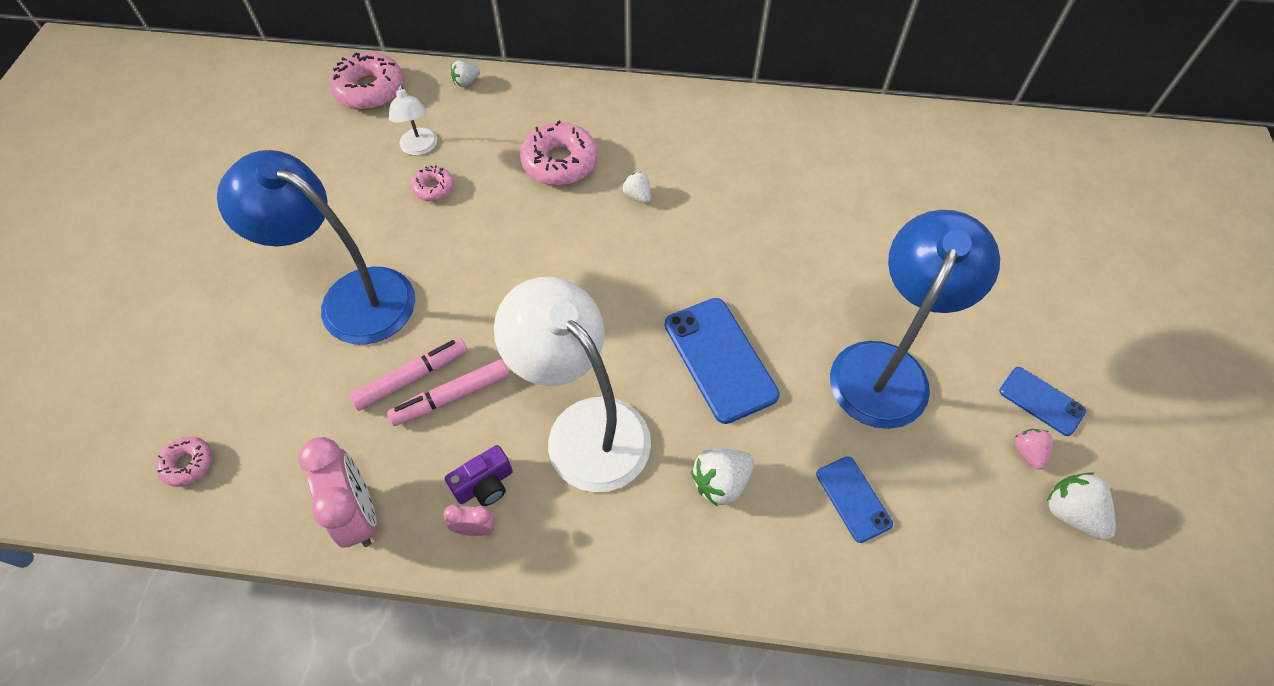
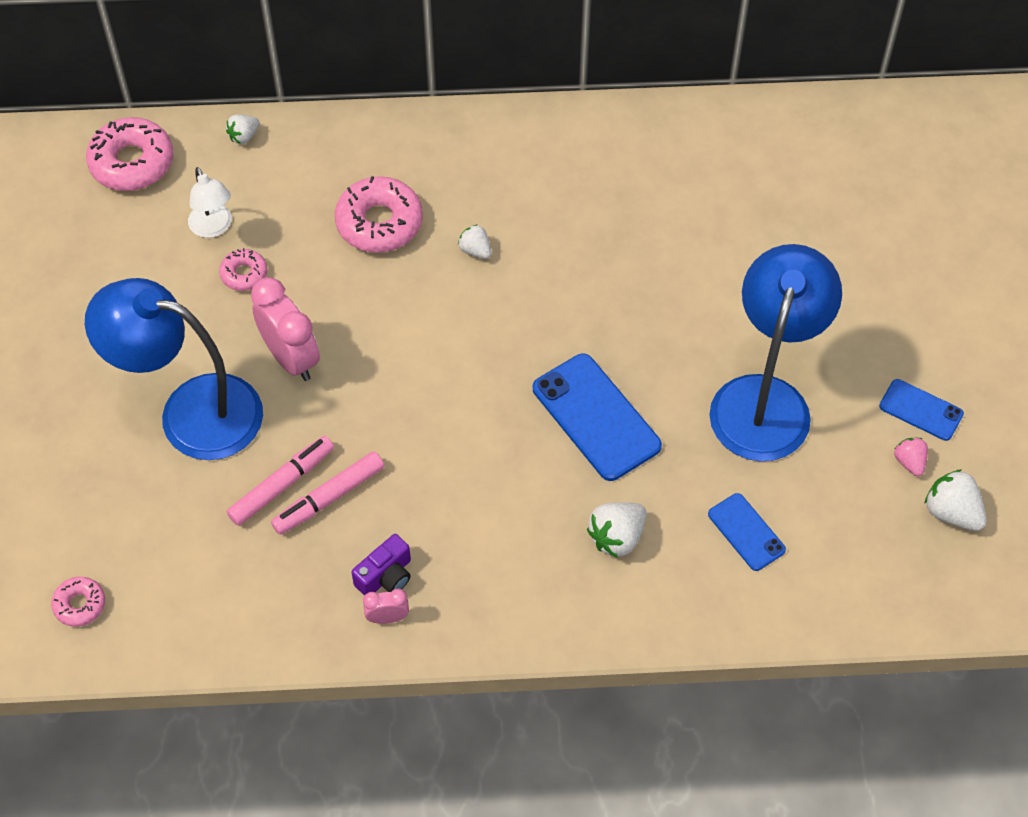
camera: 10 degrees left, 0 degrees up
pink clock [298,437,377,547] -> pink clock moved to [251,278,320,381]
white lamp [494,277,651,492] -> none

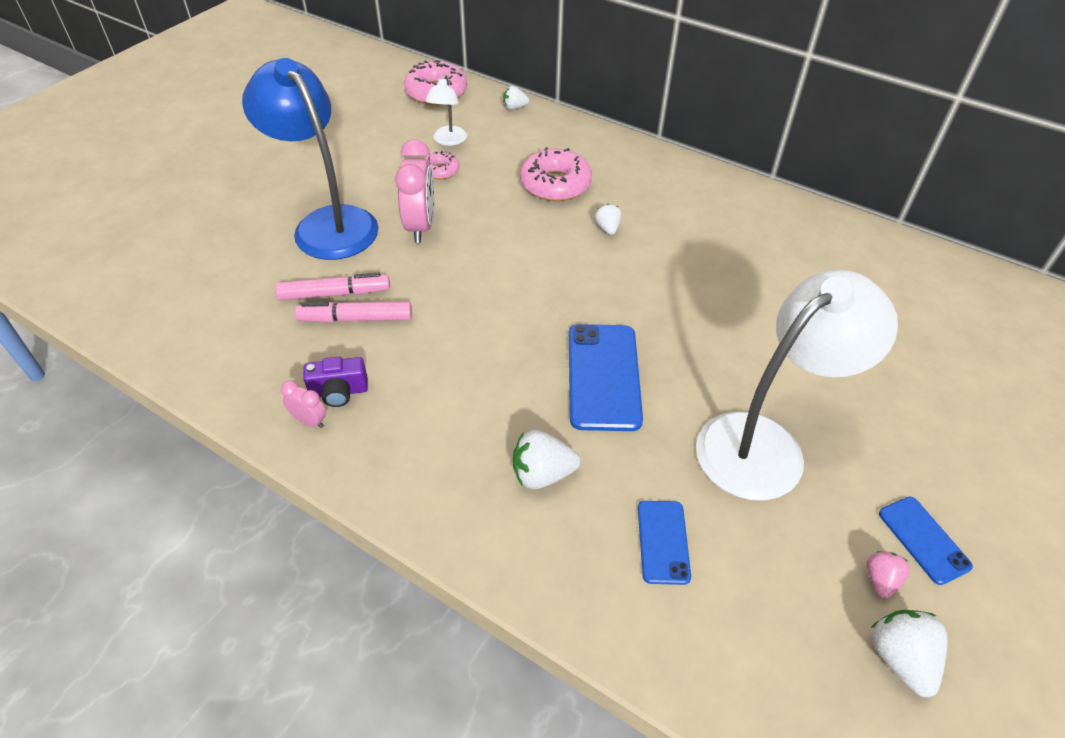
camera: 35 degrees right, 10 degrees down
pink donut [51,577,105,627] -> none
blue lamp [709,244,842,461] -> white lamp [696,270,898,501]

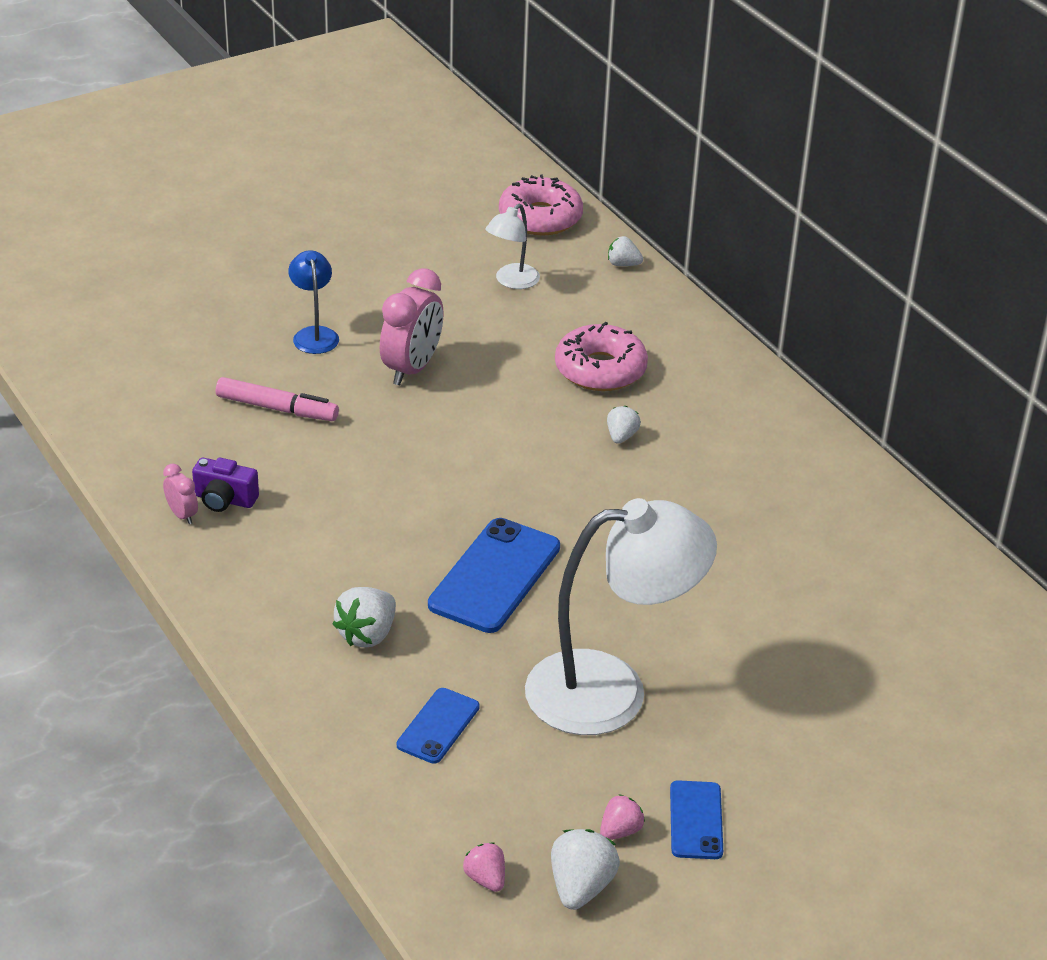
camera: 25 degrees right, 10 degrees down
blue lamp [242,58,379,260] -> blue lamp [288,250,339,354], size x0.46
pink marker [295,301,412,323] -> none
pink donut [425,151,459,179] -> none
white strawberry [513,430,580,489] -> white strawberry turned 75 degrees counterclockwise [333,587,396,647]
none -> pink strawberry [463,843,505,892]

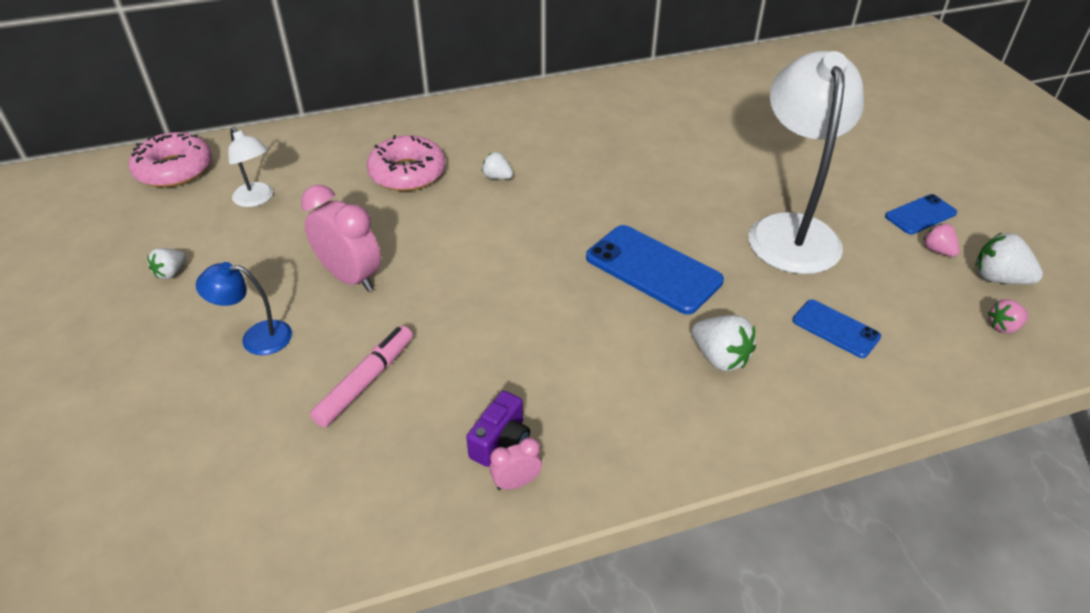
camera: 75 degrees left, 5 degrees up
white strawberry [608,236,643,266] -> white strawberry moved to [147,248,186,279]
blue phone [670,780,723,859] -> blue phone turned 45 degrees counterclockwise [885,194,957,234]

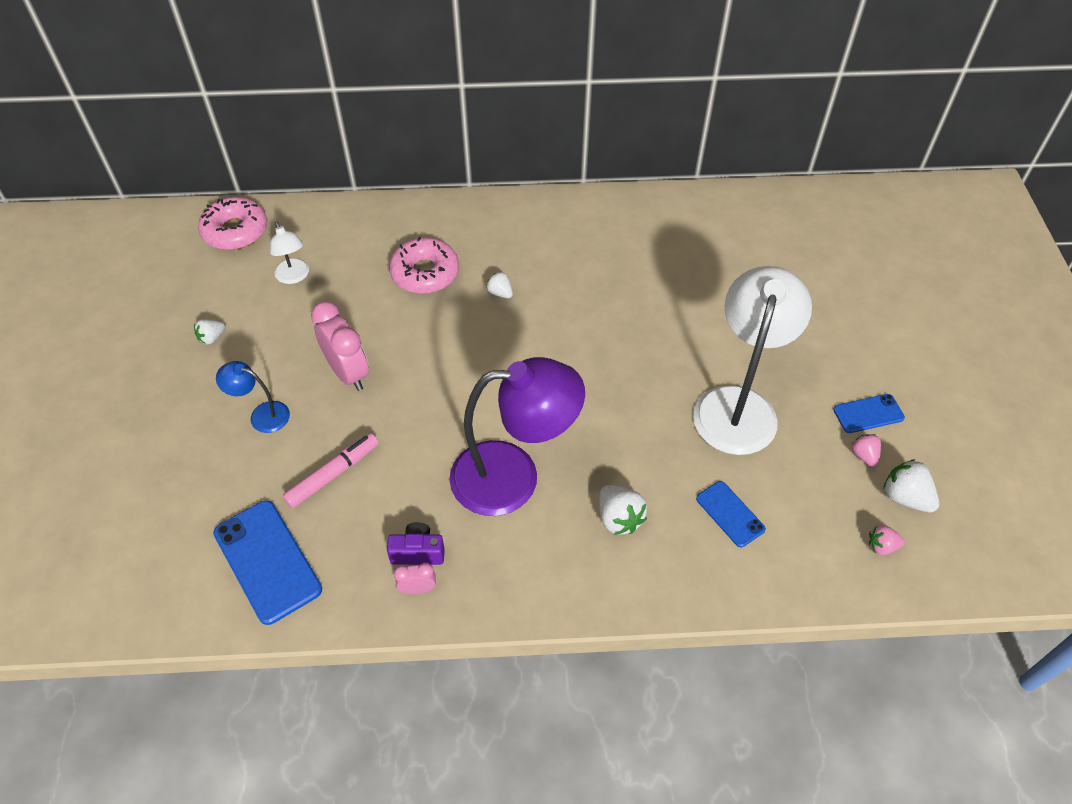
camera: 15 degrees right, 10 degrees up
purple camera [466,391,530,467] -> purple camera turned 135 degrees counterclockwise [387,522,445,565]
blue phone [586,225,724,314] -> blue phone moved to [213,500,322,625]
none -> purple lamp [449,357,585,516]

